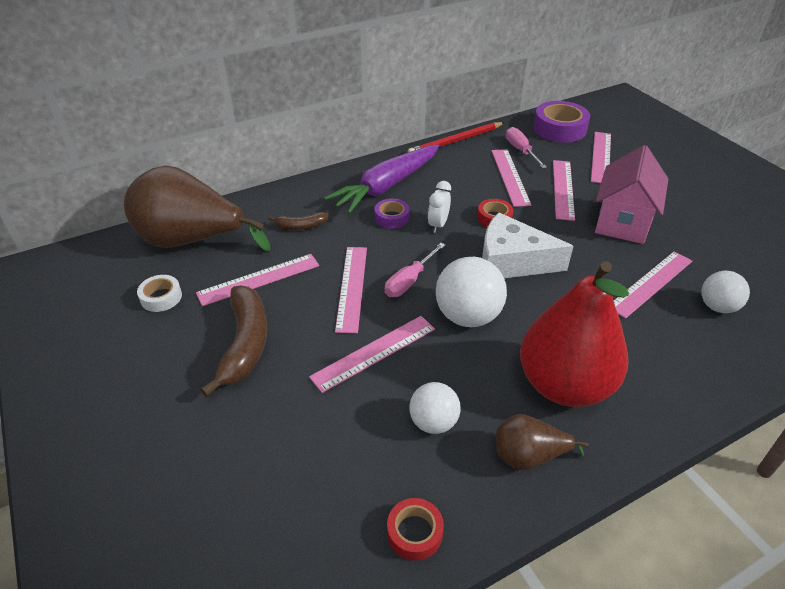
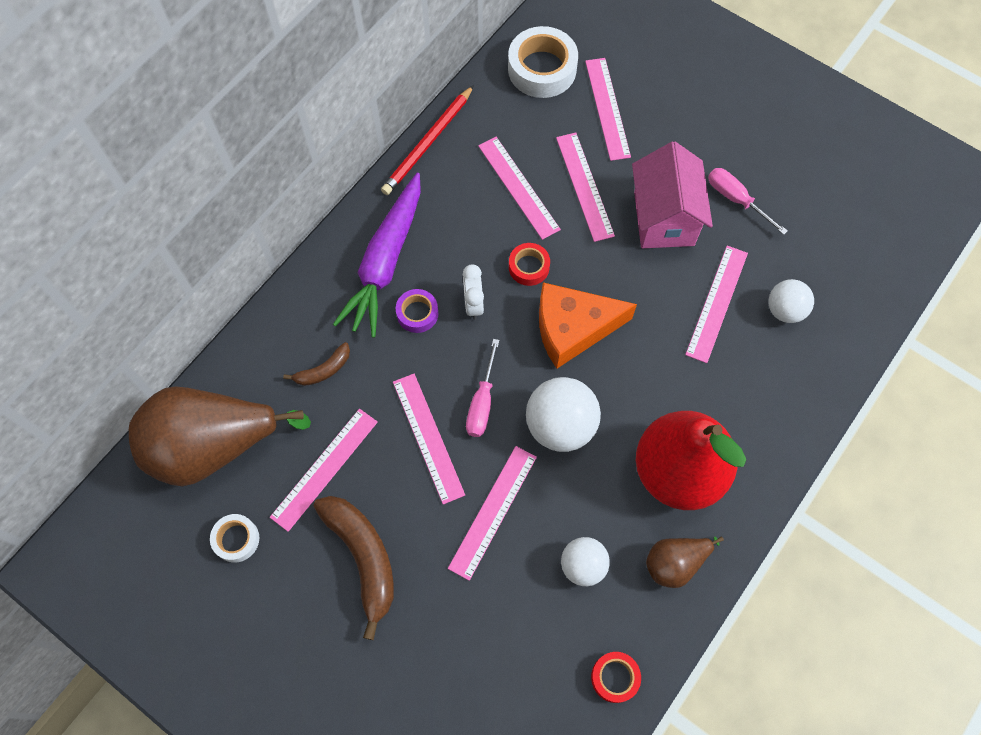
camera: 25 degrees left, 25 degrees up
white cheese [482,212,574,278] -> orange cheese [539,282,637,369]
pink screwdriver [506,127,547,168] -> pink screwdriver moved to [708,168,788,235]
purple tape [533,101,590,143] -> white tape [508,26,578,98]

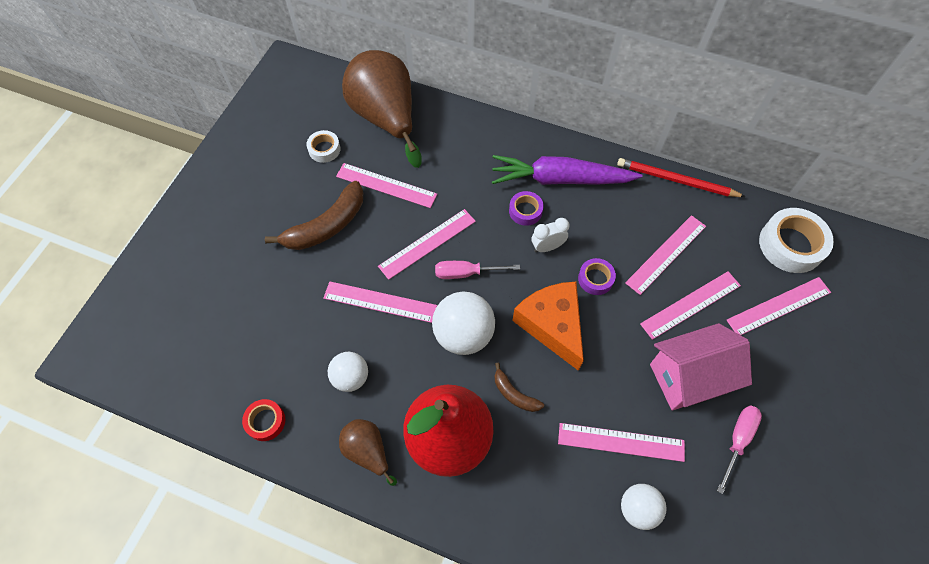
camera: 75 degrees right, 5 degrees down
brown banana [283,342,350,386] -> brown banana moved to [495,363,544,412]
red tape [509,243,550,286] -> purple tape [578,258,616,295]

